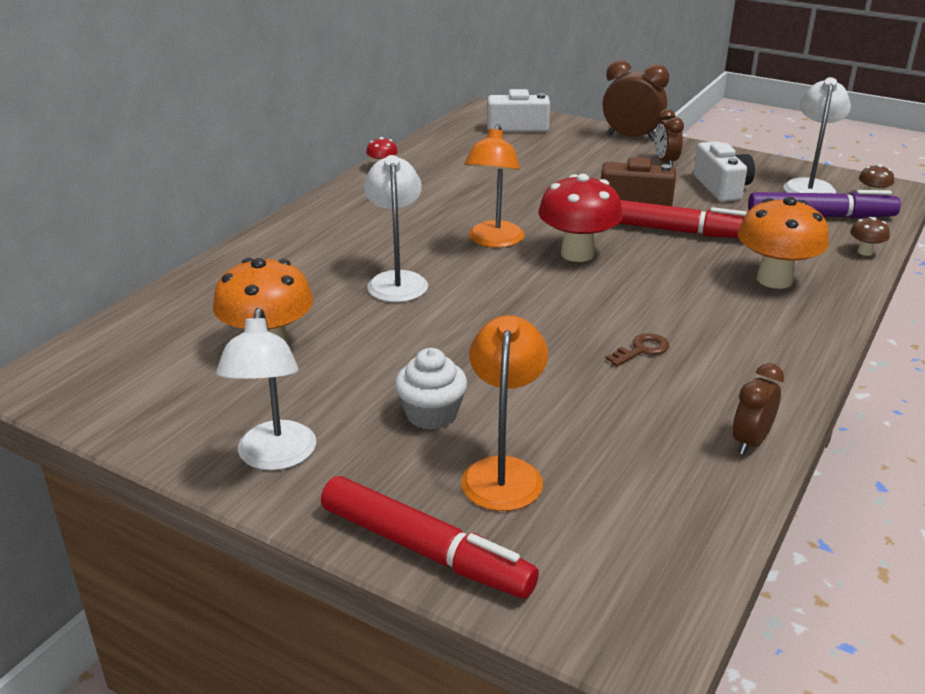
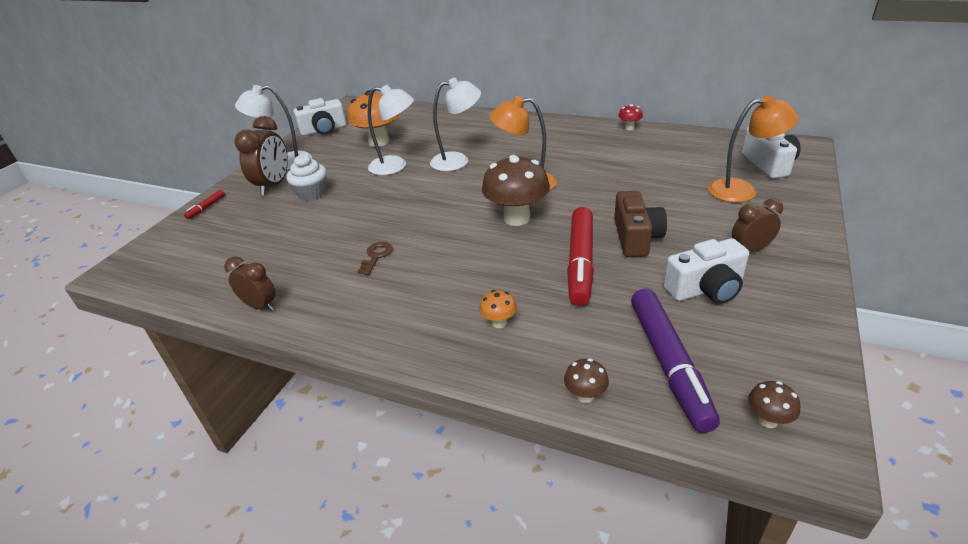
camera: 85 degrees right, 5 degrees up
red marker [321,476,539,599] -> red marker [184,190,225,219], size x0.43
orange lamp [461,315,548,511] -> orange lamp moved to [708,95,799,202]
red mushroom [538,174,623,262] -> brown mushroom [482,155,550,226]
brown clock [603,60,669,141] -> brown clock moved to [235,116,288,195]
brown key [606,333,669,366] -> brown key turned 120 degrees counterclockwise [358,242,393,275]
orange mushroom [738,197,829,289] -> orange mushroom [479,290,517,328], size x0.45
white lamp [783,77,851,193] -> white lamp moved to [368,85,414,175]
none -> white camera [294,98,347,136]

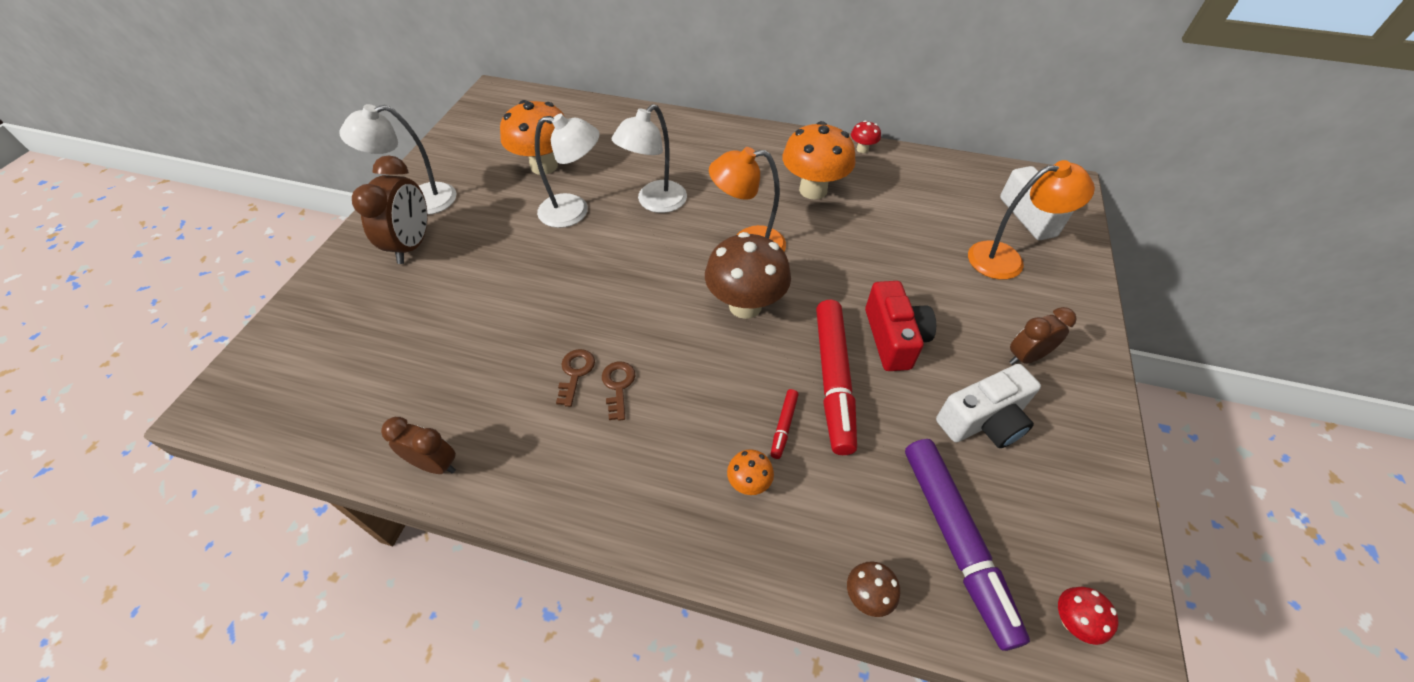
camera: 10 degrees left, 15 degrees up
red marker [184,190,225,219] -> red marker moved to [771,389,798,459]
white cupcake [287,154,327,200] -> none
white camera [294,98,347,136] -> none
white lamp [430,78,481,171] -> white lamp turned 150 degrees clockwise [612,104,687,213]
brown camera [614,191,667,257] -> red camera [865,281,936,371]
brown mushroom [748,381,801,428] -> red mushroom [1058,587,1119,645]
none -> brown key [602,362,635,421]
none -> orange mushroom [782,121,856,200]

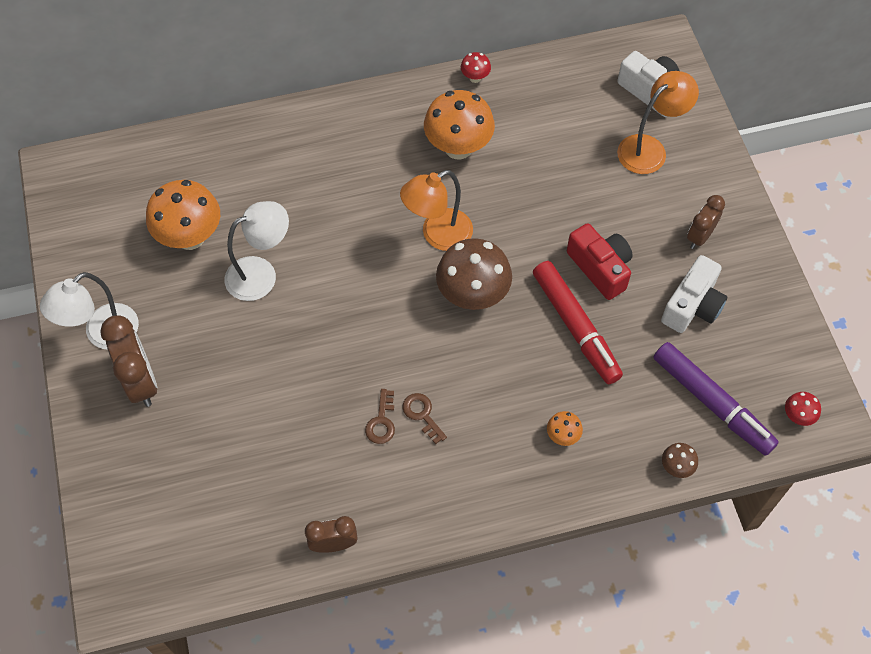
camera: 30 degrees left, 10 degrees up
brown key [556,349,595,407] -> brown key turned 150 degrees counterclockwise [365,389,395,444]
white lamp [612,104,687,213] -> none
red marker [771,389,798,459] -> none

